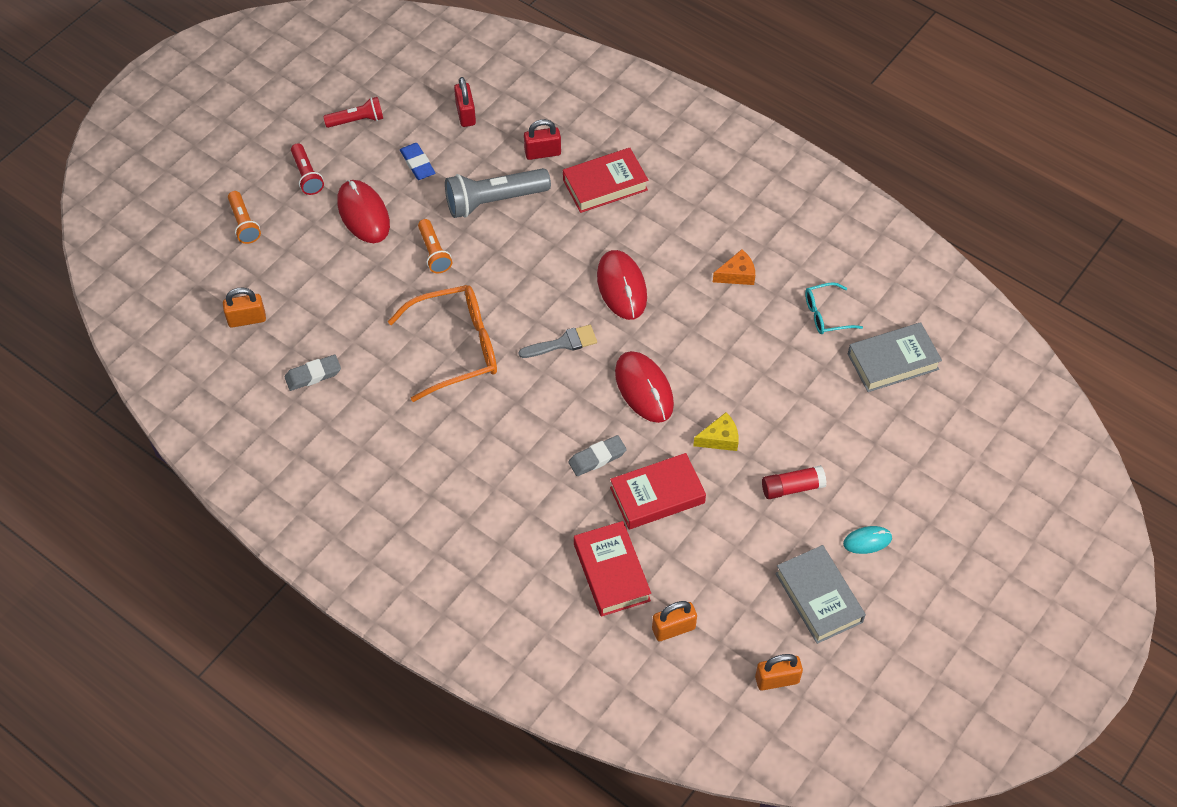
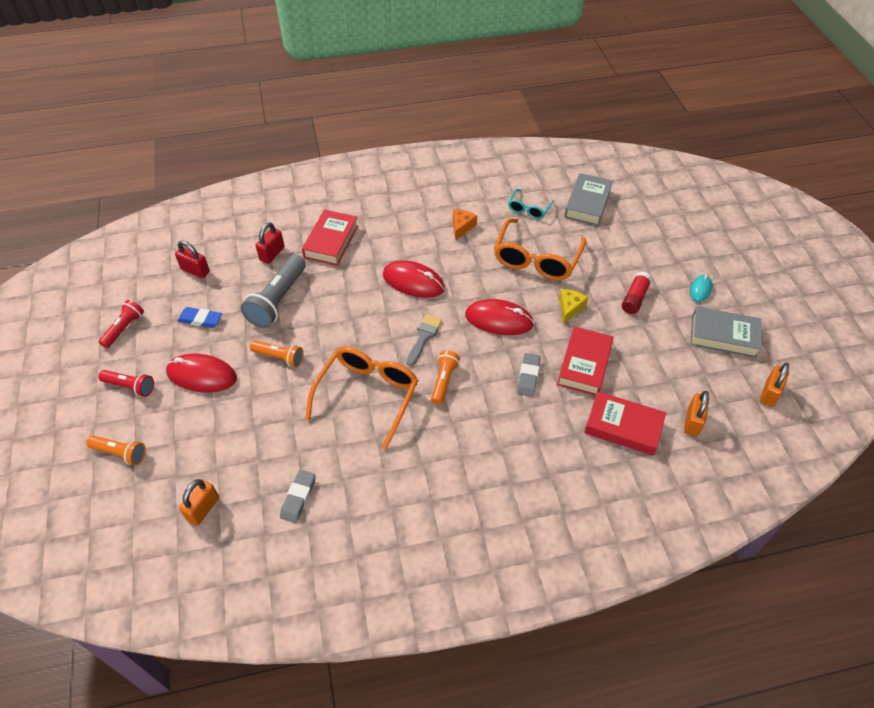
camera: 50 degrees left, 5 degrees down
none -> orange flashlight [431,351,460,405]
none -> orange glasses [494,218,586,280]

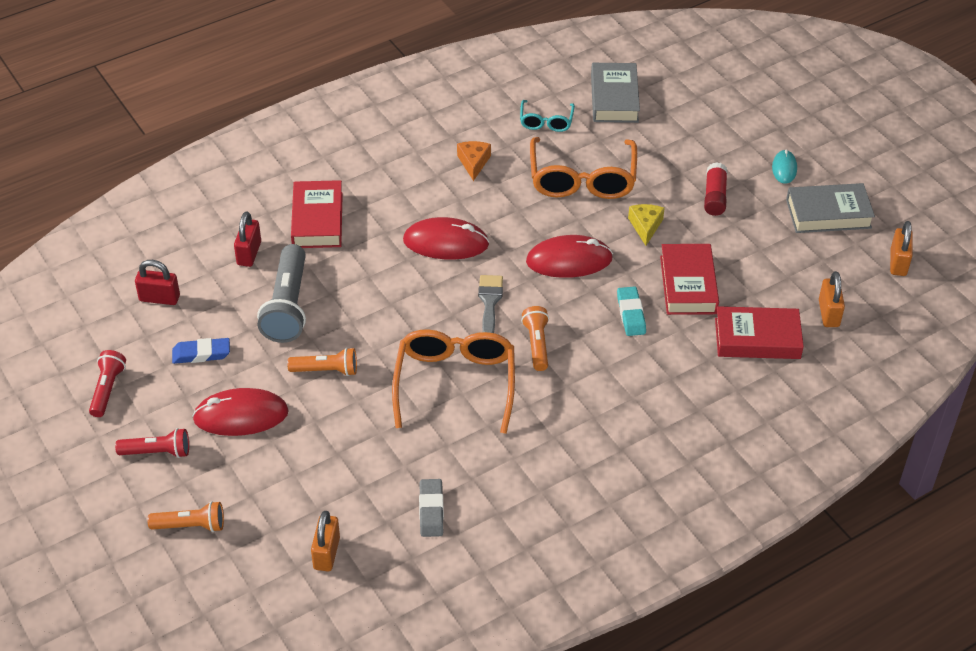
camera: 20 degrees left, 5 degrees down
grey eraser [517,353,540,397] -> turquoise eraser [617,286,646,336]

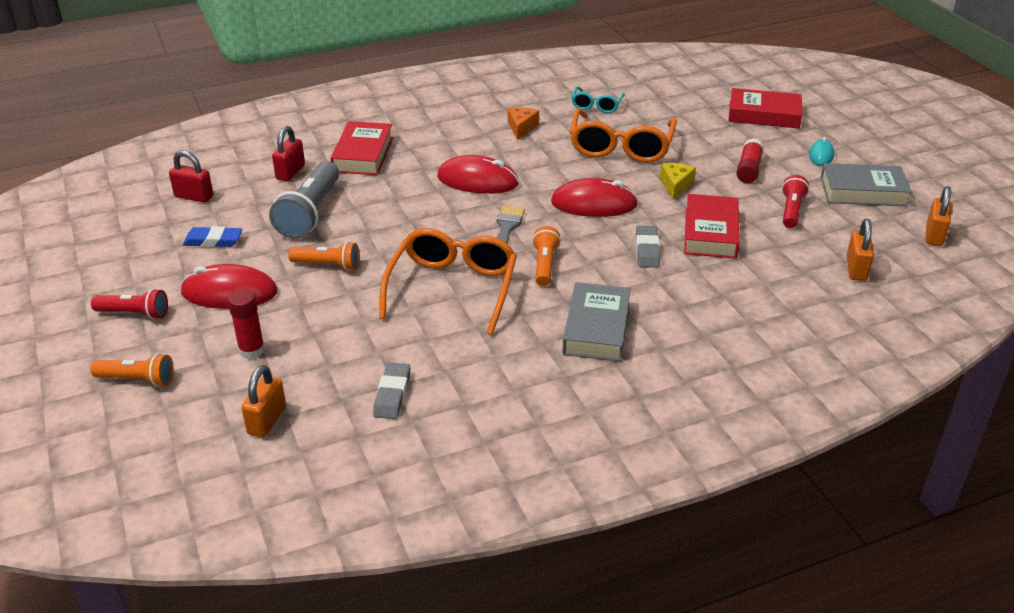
camera: 10 degrees right, 10 degrees down
red flashlight [89,350,126,417] -> red flashlight moved to [782,175,809,228]
grey book [591,63,640,123] -> grey book moved to [562,282,631,362]
turquoise eraser [617,286,646,336] -> grey eraser [636,226,660,268]
red book [715,306,804,359] -> red book moved to [728,88,802,128]
none -> red glue stick [228,289,265,359]

